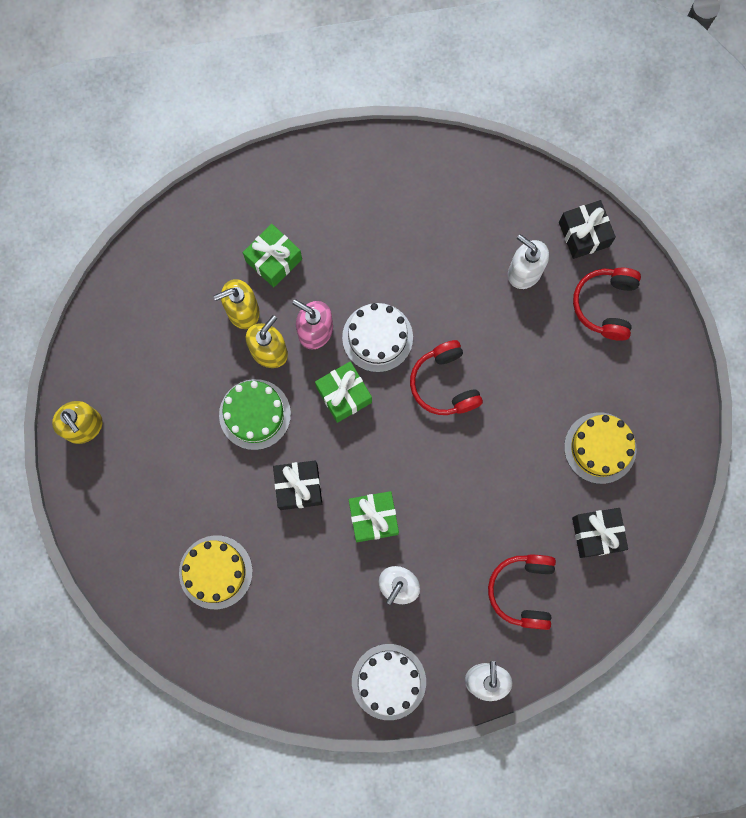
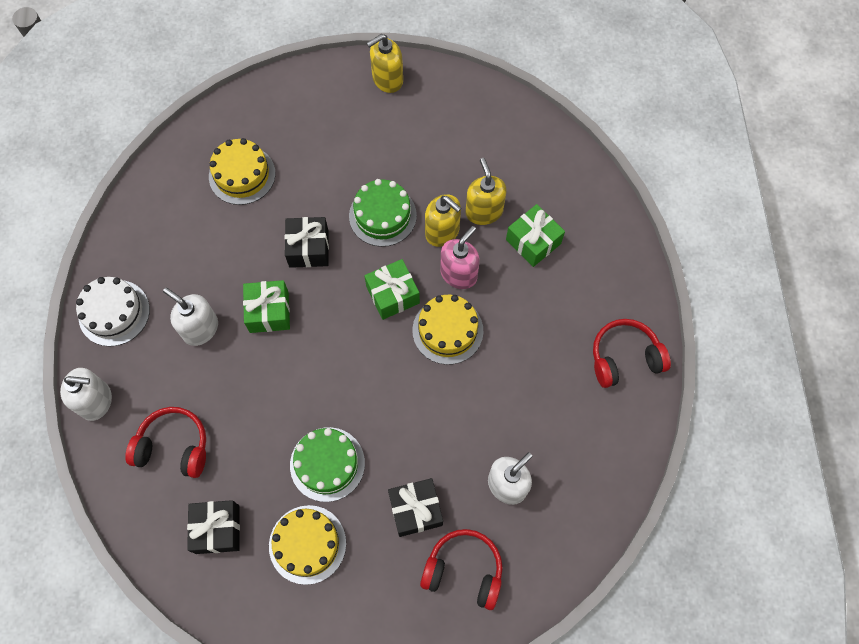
camera: 95 degrees right, 10 degrees down
white cake [342,303,413,372] -> yellow cake [412,295,483,365]
red headphones [410,340,483,415] -> red headphones moved to [593,319,671,388]
black gift [559,200,616,259] -> black gift moved to [388,478,443,537]
none -> green cake [290,427,365,502]

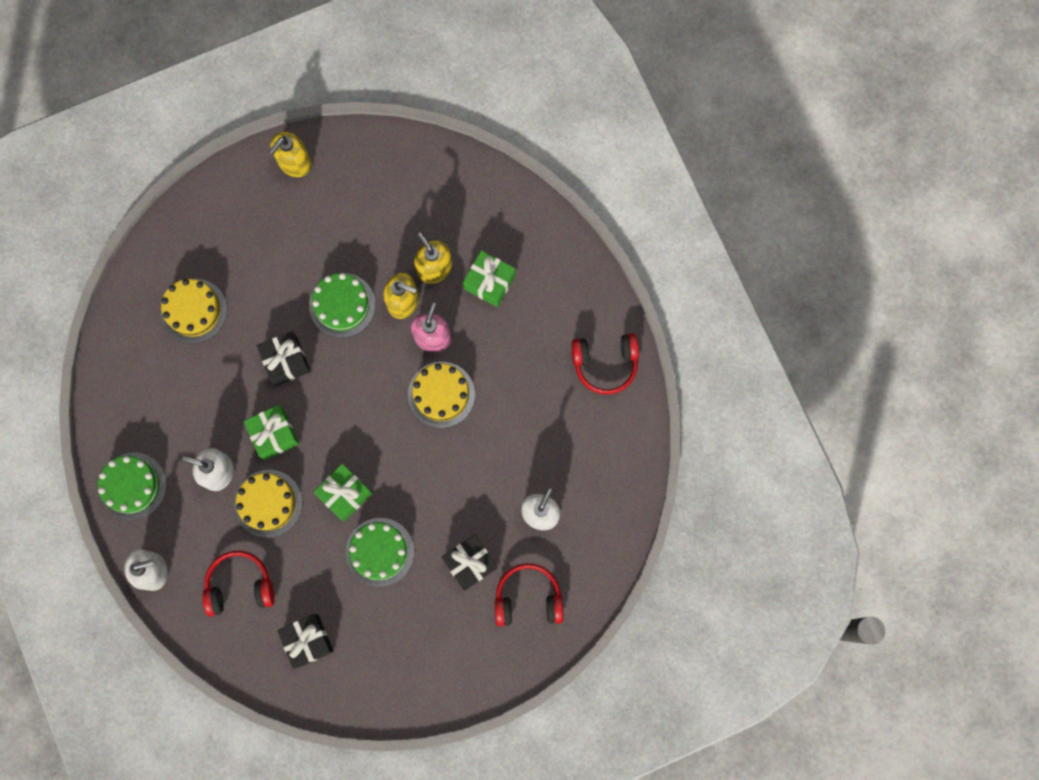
camera: 20 degrees left, 10 degrees up
white cake [76,277,150,346] -> green cake [98,452,167,520]
yellow cake [269,505,346,585] -> yellow cake moved to [234,470,302,538]
green gift [364,259,420,320] -> green gift moved to [314,464,372,522]
red headphones [593,319,671,388] -> red headphones turned 150 degrees counterclockwise [571,333,639,394]

